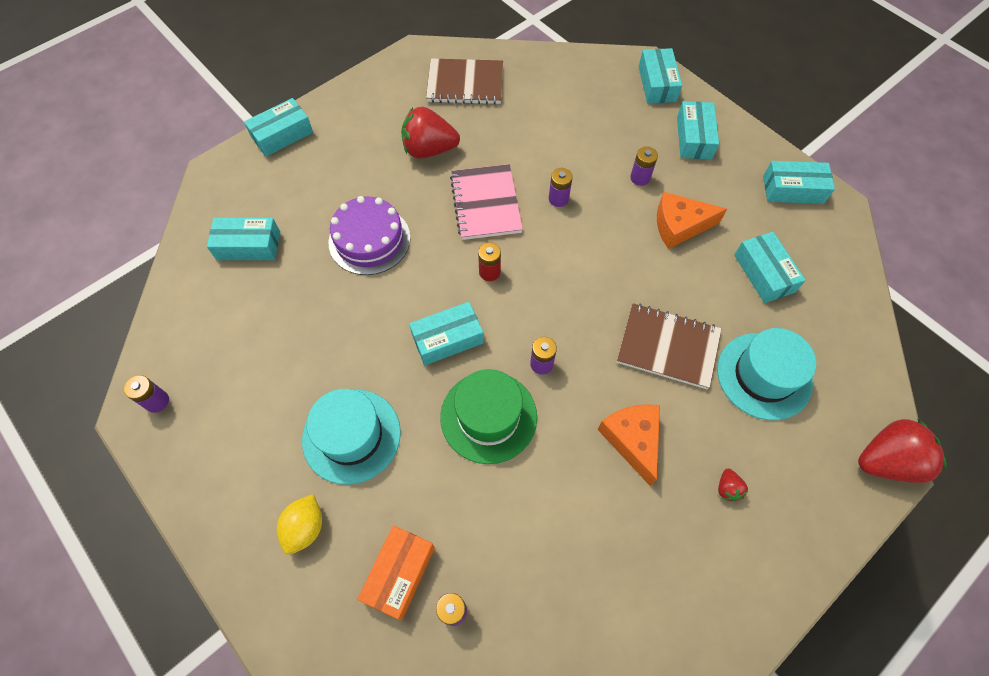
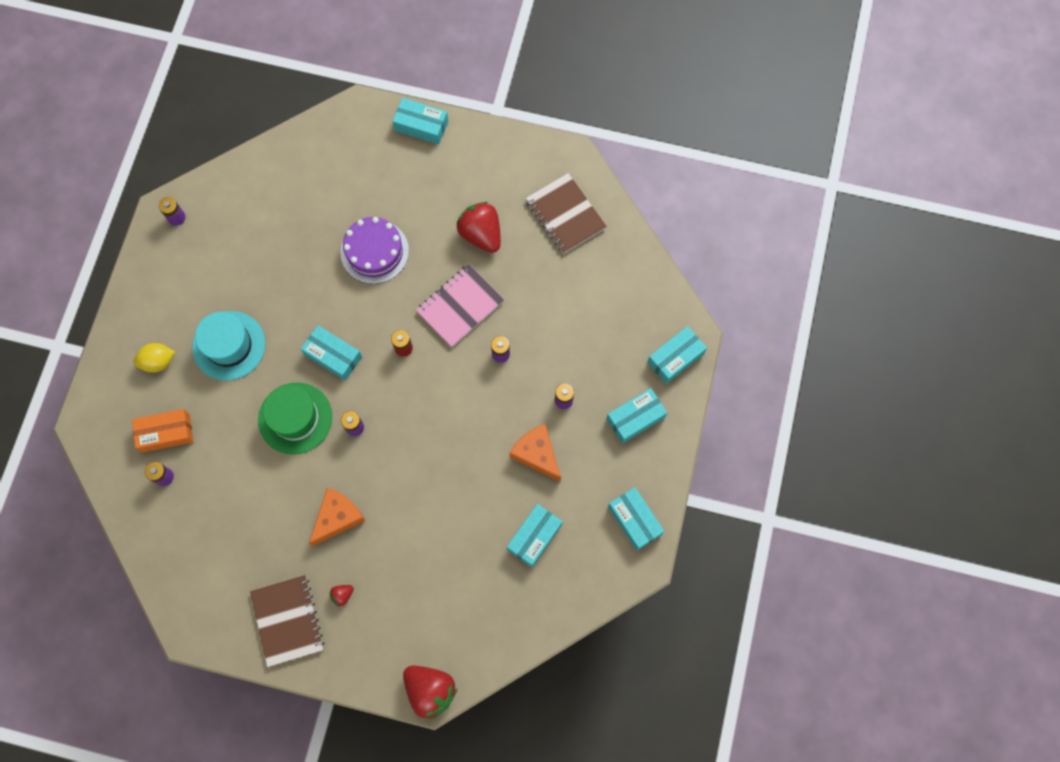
camera: 55 degrees right, 10 degrees up
turquoise box [207,218,280,260] -> none
brown notebook [617,303,722,389] -> brown notebook moved to [250,575,324,667]
turquoise hat [717,328,816,420] -> none

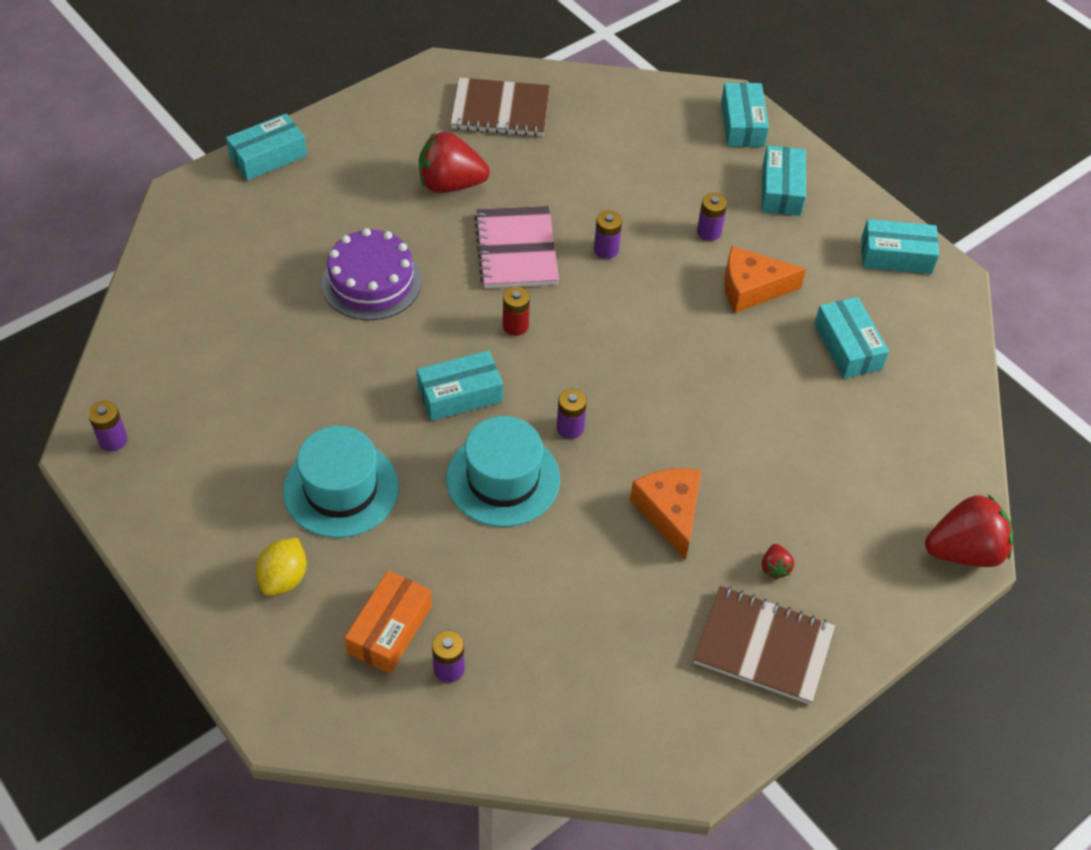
camera: 55 degrees left, 20 degrees down
green hat [258,382,332,455] -> turquoise hat [446,416,560,527]

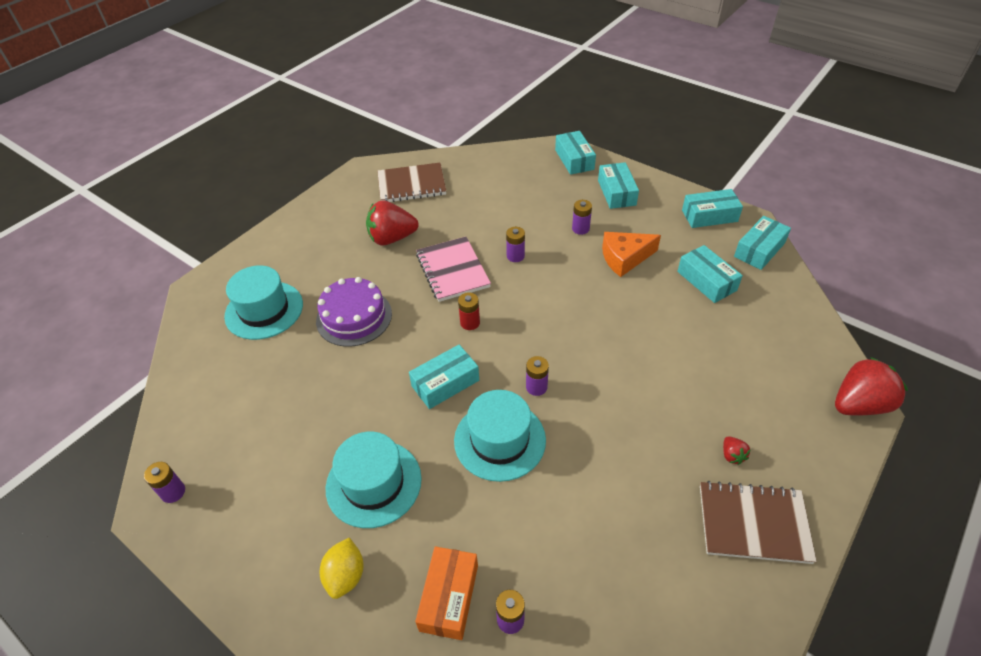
camera: 10 degrees left, 5 degrees down
turquoise box [226,113,307,180] -> turquoise box moved to [734,216,791,270]
orange cheese [630,468,701,561] -> none
none -> turquoise hat [224,265,303,340]

